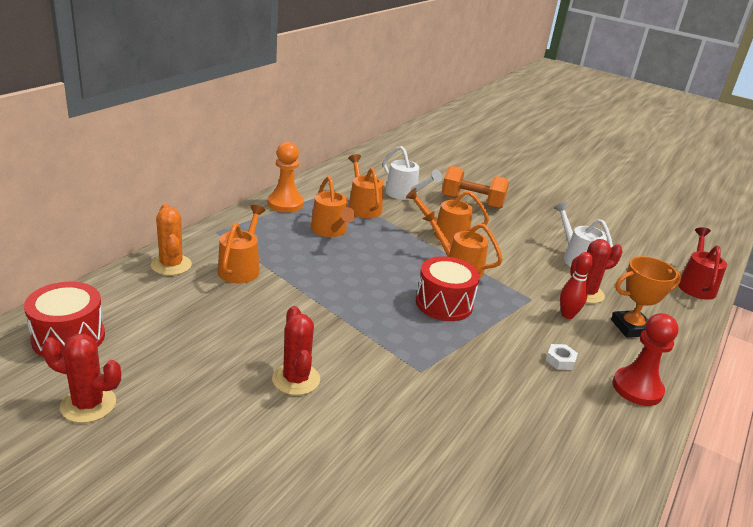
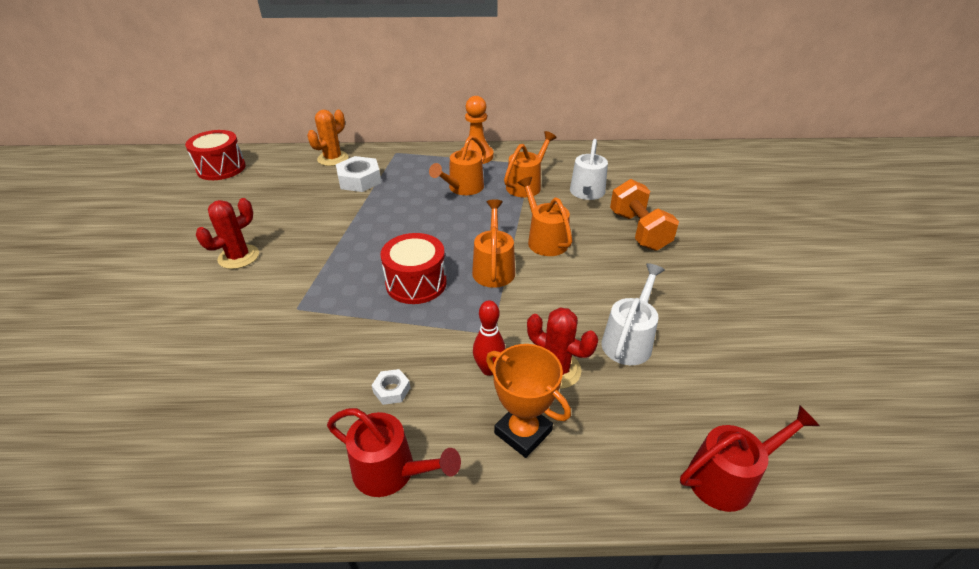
camera: 60 degrees right, 10 degrees up
red cactus [42,334,121,423] -> none
orange watering can [218,205,266,283] -> white nut [336,156,381,192]
red pawn [613,313,678,406] -> red watering can [327,408,461,497]

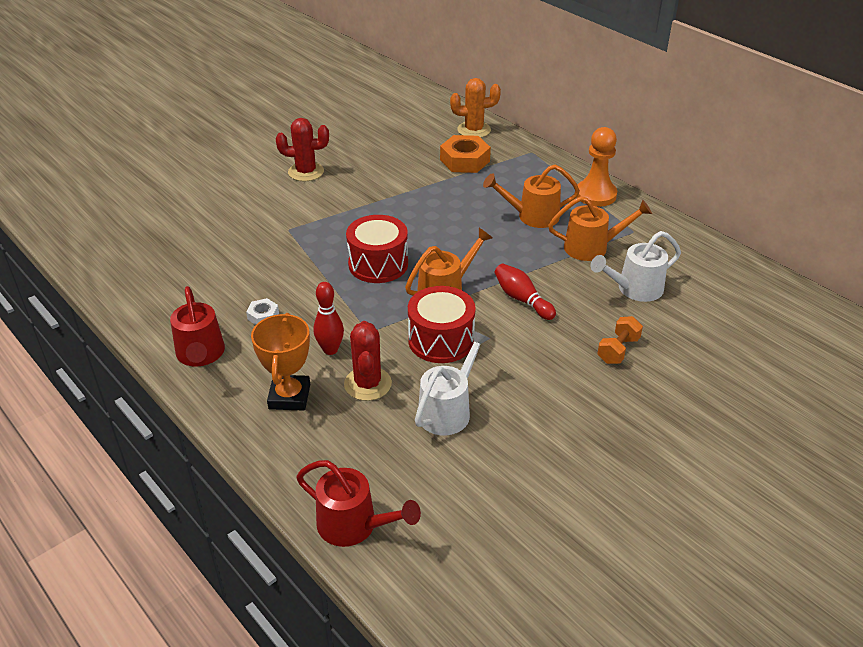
camera: 50 degrees right, 0 degrees up
red drum [185,130,246,180] -> red drum moved to [408,286,476,363]
white nut [336,156,381,192] -> orange nut [440,135,491,173]
orange watering can [518,177,572,256] -> red bowling pin [494,264,556,320]
white watering can [602,263,665,365] -> white watering can turned 45 degrees counterclockwise [415,330,490,435]
orange dumbbell [610,179,679,251] -> orange dumbbell [597,316,643,364], size x0.57

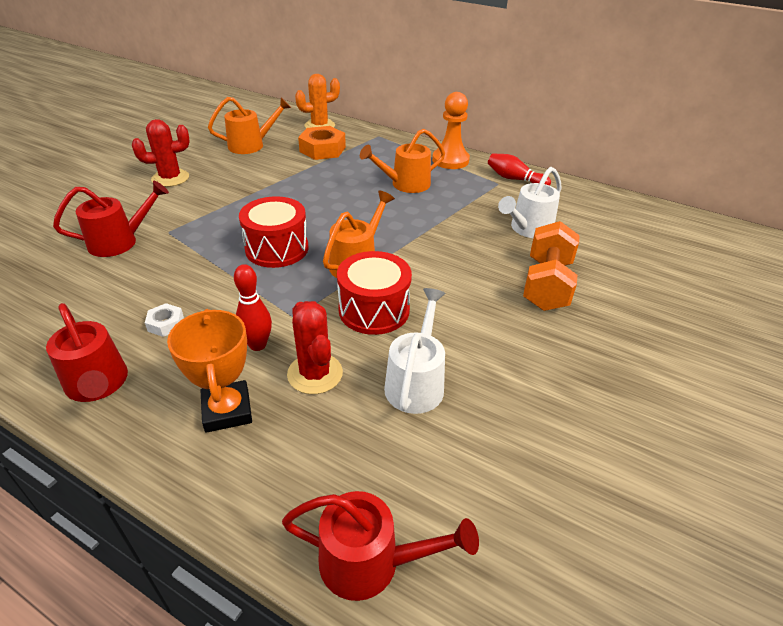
camera: 20 degrees left, 0 degrees up
red bowling pin [494,264,556,320] -> red bowling pin moved to [488,153,551,186]
orange watering can [548,196,652,261] -> orange watering can moved to [208,97,291,154]
orange dumbbell [597,316,643,364] -> orange dumbbell [523,221,580,311], size x1.76
none -> red watering can [53,181,169,257]

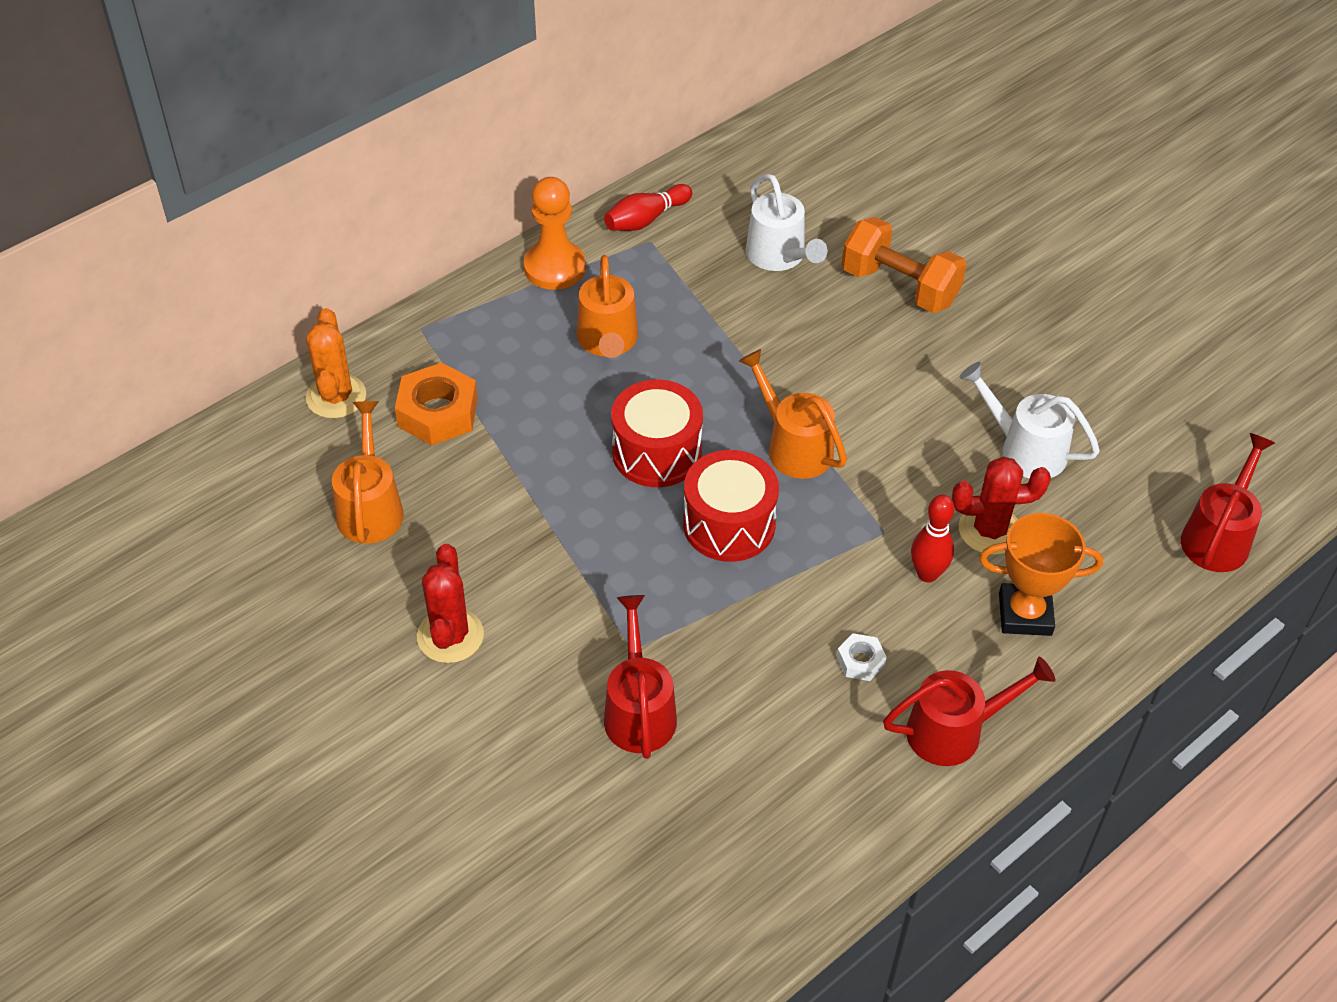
camera: 70 degrees left, 10 degrees up
red drum [337,251,412,335] -> red drum moved to [611,380,703,487]

